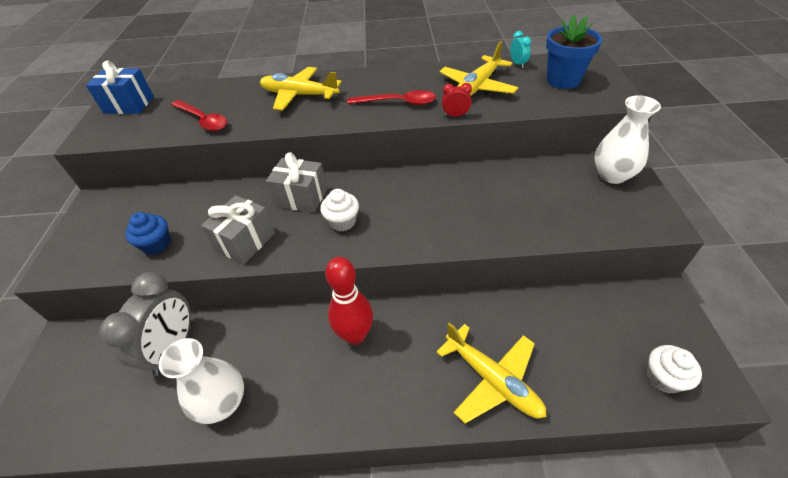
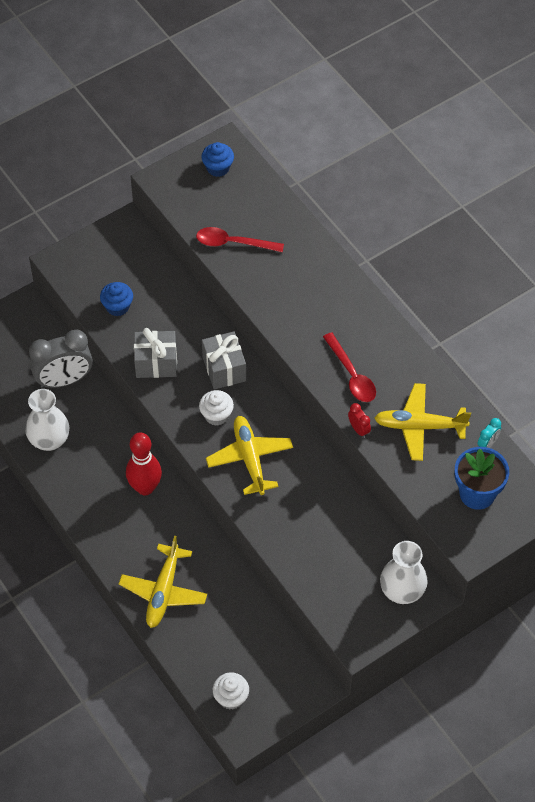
camera: 55 degrees right, 10 degrees up
blue gift [86,60,154,114] -> blue cupcake [201,142,234,177]
red spoon [171,100,227,131] -> red spoon turned 90 degrees clockwise [196,227,284,252]
yellow plane [260,67,342,110] -> yellow plane moved to [206,416,293,495]

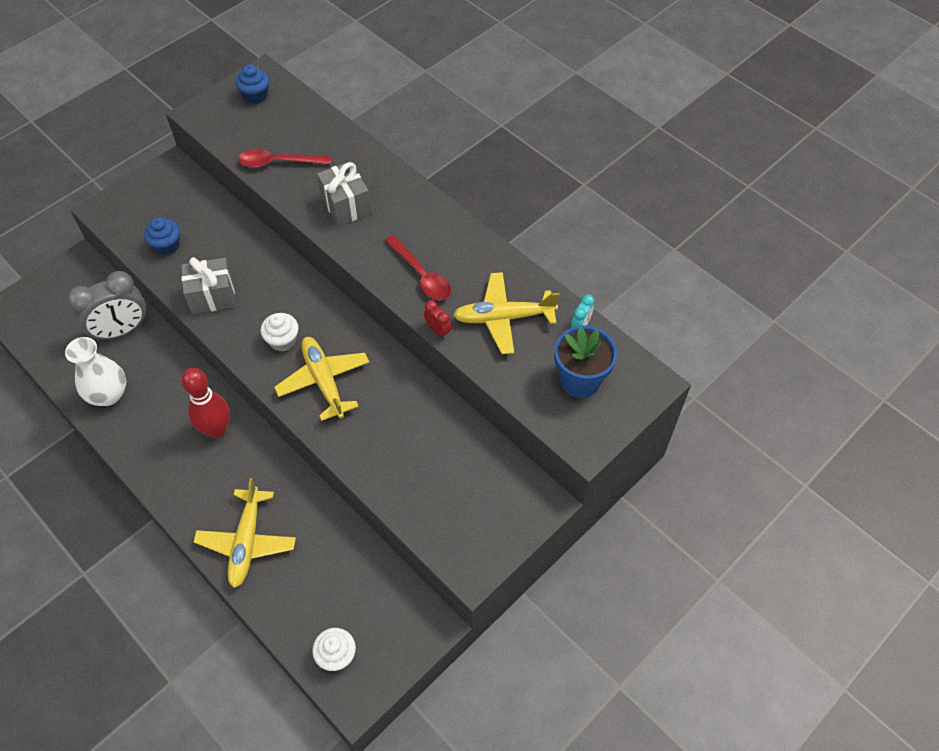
camera: 10 degrees left, 0 degrees up
grey gift [202,331,246,389] -> grey gift moved to [317,161,371,226]
white vase [380,541,428,604] -> none

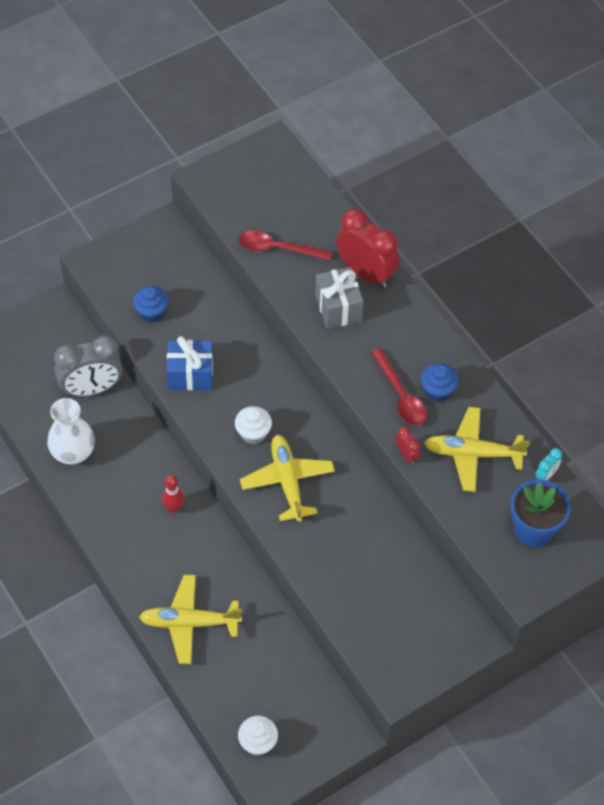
camera: 10 degrees right, 0 degrees up
grey gift [181,257,236,314] -> blue gift [167,336,213,390]
red bowling pin [181,368,230,438] -> red bowling pin [162,475,184,513], size x0.58
yellow plane [194,478,296,588] -> yellow plane turned 75 degrees clockwise [139,575,242,664]
blue cupcake [235,64,269,104] -> blue cupcake moved to [421,363,459,402]
none -> red clock [336,209,400,288]

